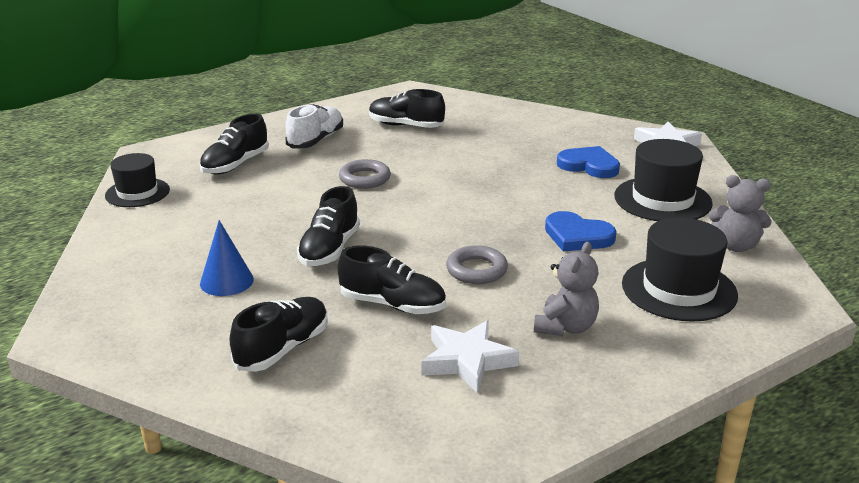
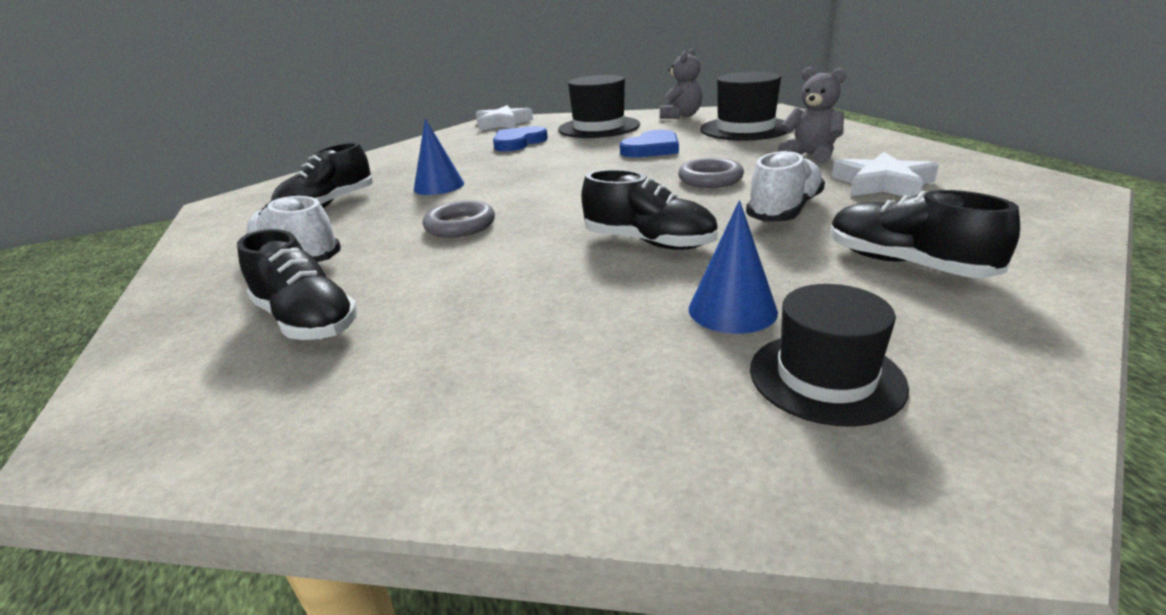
camera: 75 degrees left, 0 degrees up
black hat [105,153,170,207] -> black hat moved to [750,284,909,427]
black shoe [337,245,446,314] -> white shoe [746,150,825,222]
none -> blue cone [414,118,464,195]

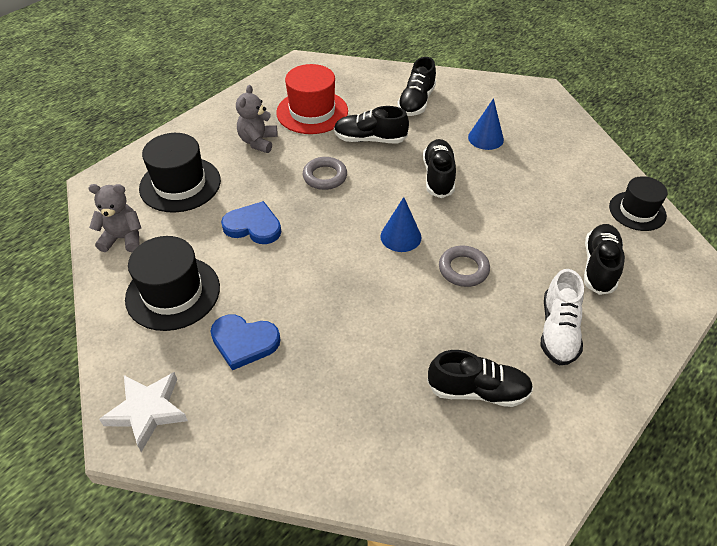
camera: 120 degrees left, 20 degrees up
blue cone [414,118,464,195] -> blue cone moved to [380,197,422,252]
white shoe [746,150,825,222] -> black shoe [334,106,409,143]
black hat [750,284,909,427] -> black hat moved to [609,176,668,231]
white star [832,152,939,196] -> red hat [276,64,348,134]

